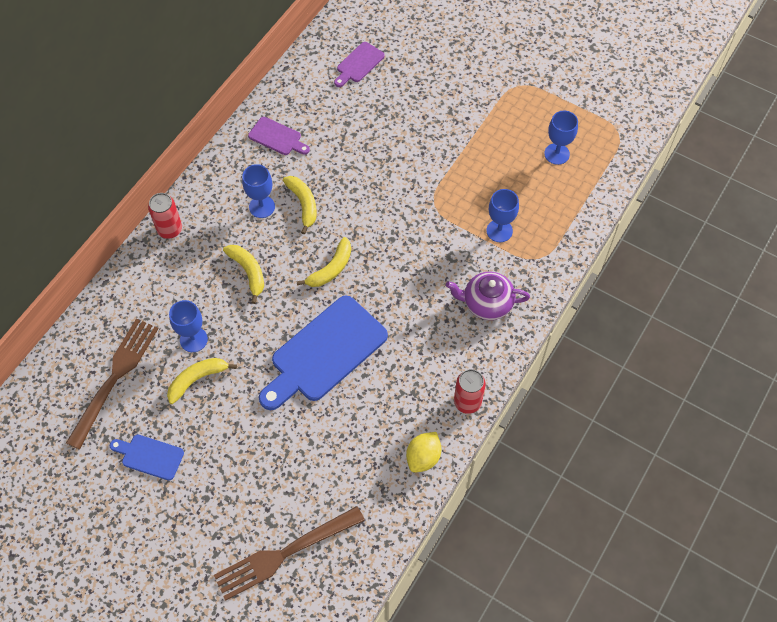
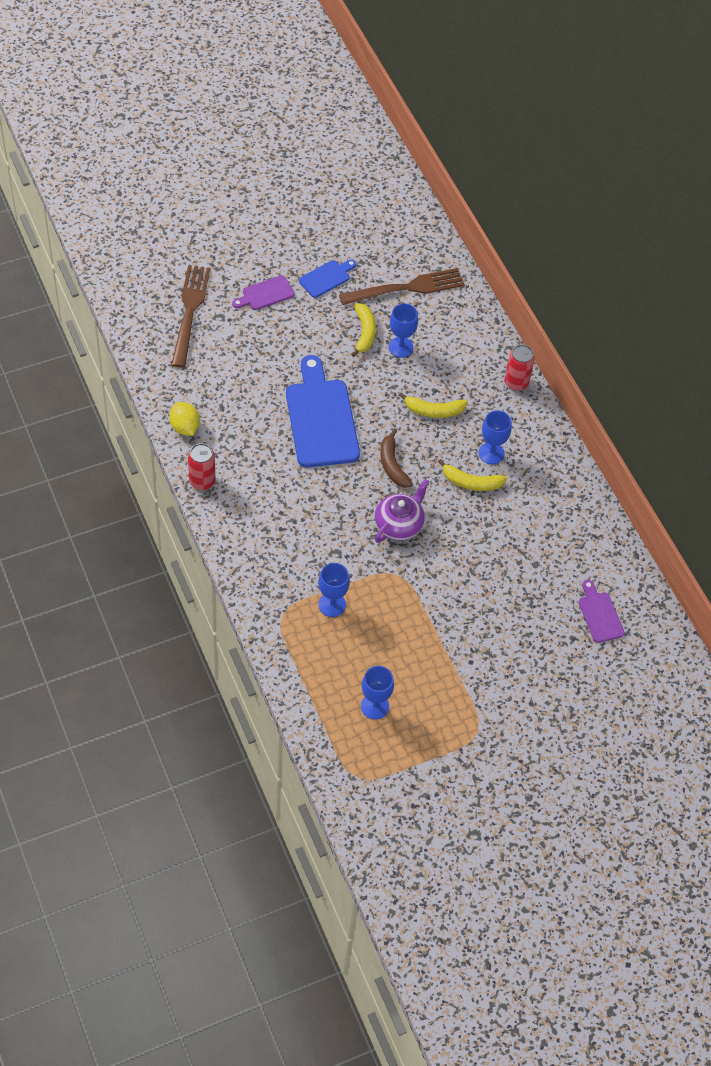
camera: 120 degrees right, 5 degrees down
brown fork [66,319,159,449] -> brown fork turned 75 degrees counterclockwise [339,268,465,305]
purple cutting board [248,117,310,155] -> purple cutting board moved to [232,275,295,310]
yellow banana [297,237,351,287] -> brown banana [380,429,413,488]
purple teapot [446,272,530,320] -> purple teapot moved to [375,479,429,543]

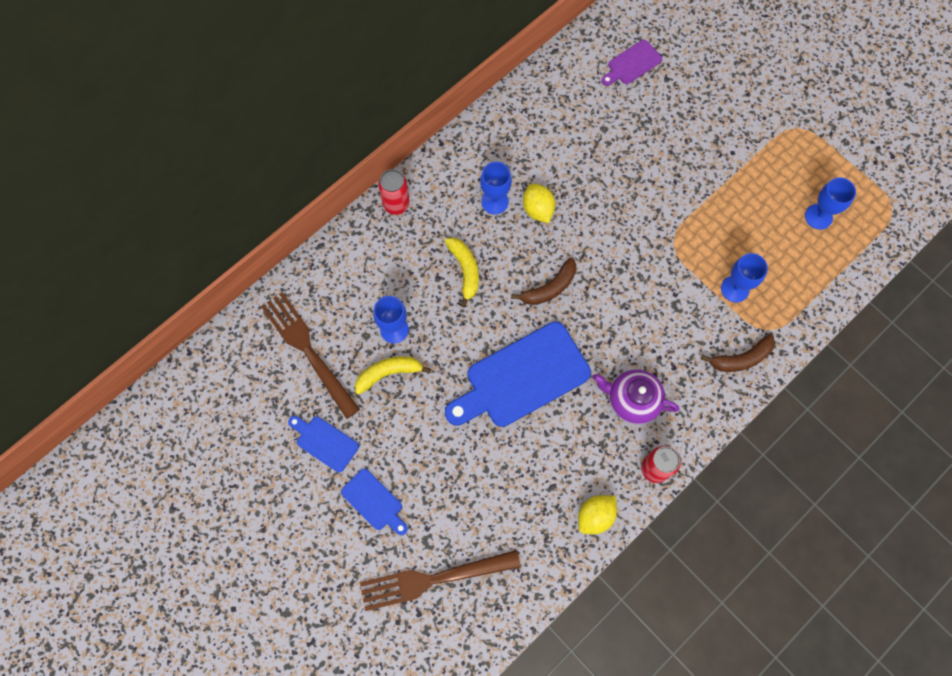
camera: 105 degrees left, 15 degrees up
purple cutting board [232,275,295,310] -> blue cutting board [341,468,408,535]
purple teapot [375,479,429,543] -> purple teapot moved to [593,369,679,424]
yellow banana [438,459,507,491] -> yellow lemon [523,183,555,223]
none -> brown banana [701,334,775,372]

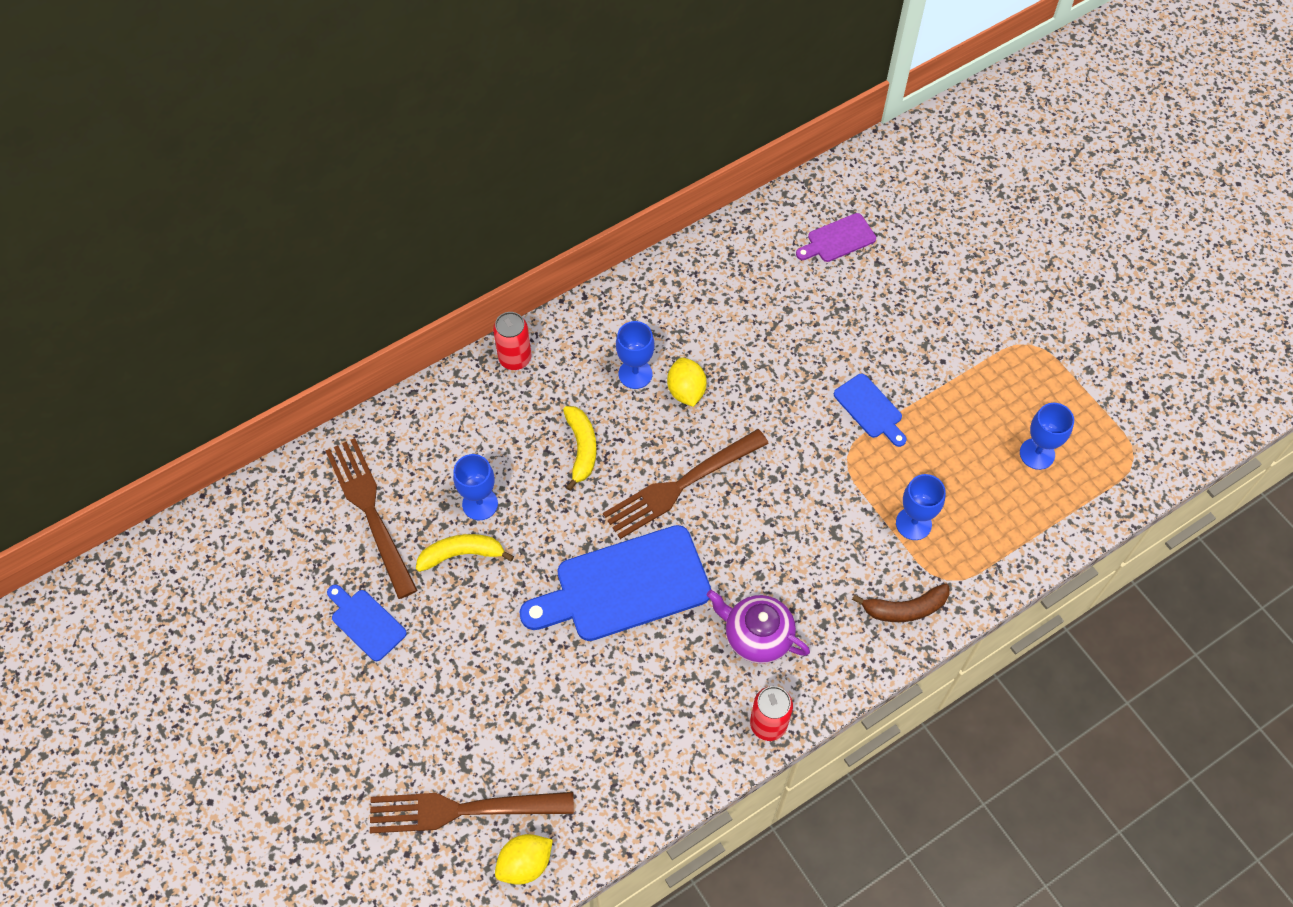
camera: 10 degrees right, 10 degrees down
blue cutting board [341,468,408,535] -> blue cutting board moved to [834,374,907,447]
brown banana [511,258,576,305] -> brown fork [603,429,769,539]
yellow lemon [578,495,617,534] -> yellow lemon moved to [495,834,553,885]

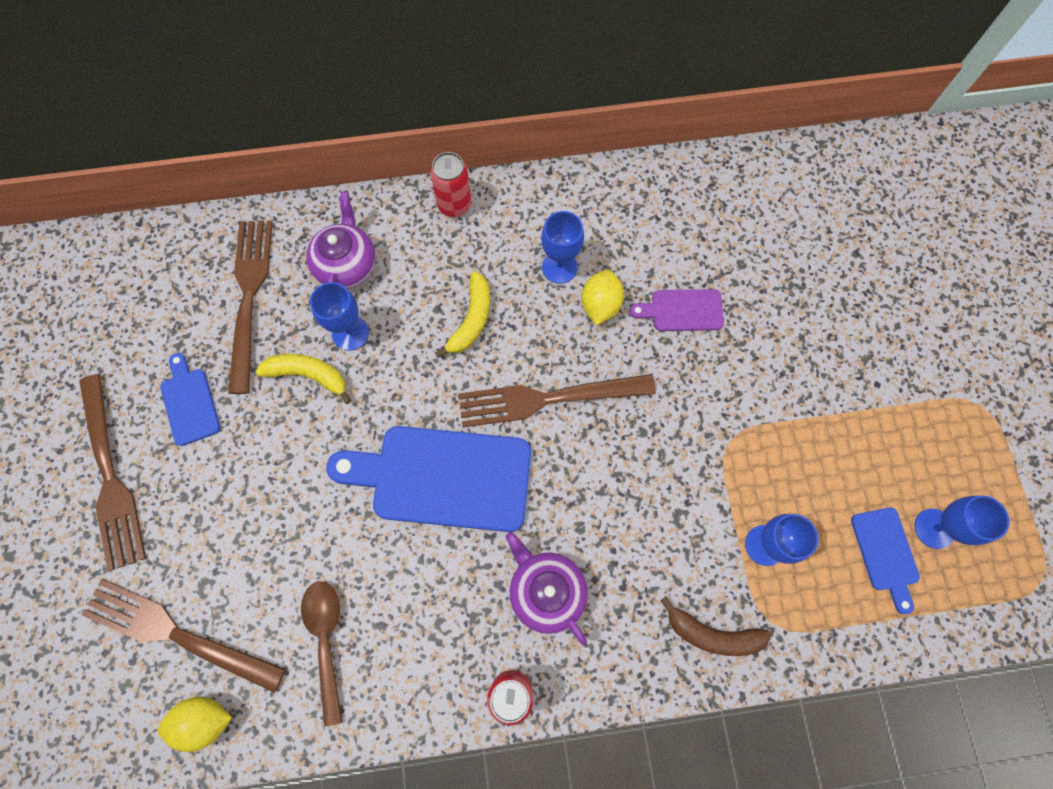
camera: 25 degrees right, 10 degrees up
purple cutting board [796,213,876,262] -> purple cutting board moved to [629,289,724,331]
blue cutting board [834,374,907,447] -> blue cutting board moved to [851,507,920,614]
none -> brown fork [79,374,146,571]
none -> brown spoon [301,581,342,726]
none -> purple teapot [306,192,376,289]

